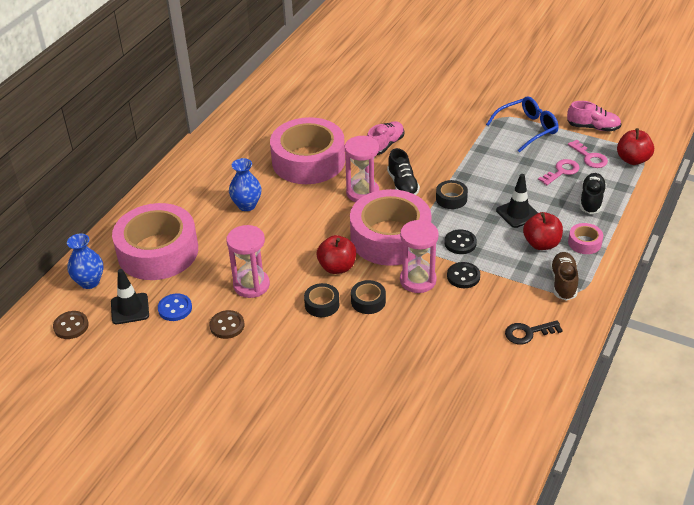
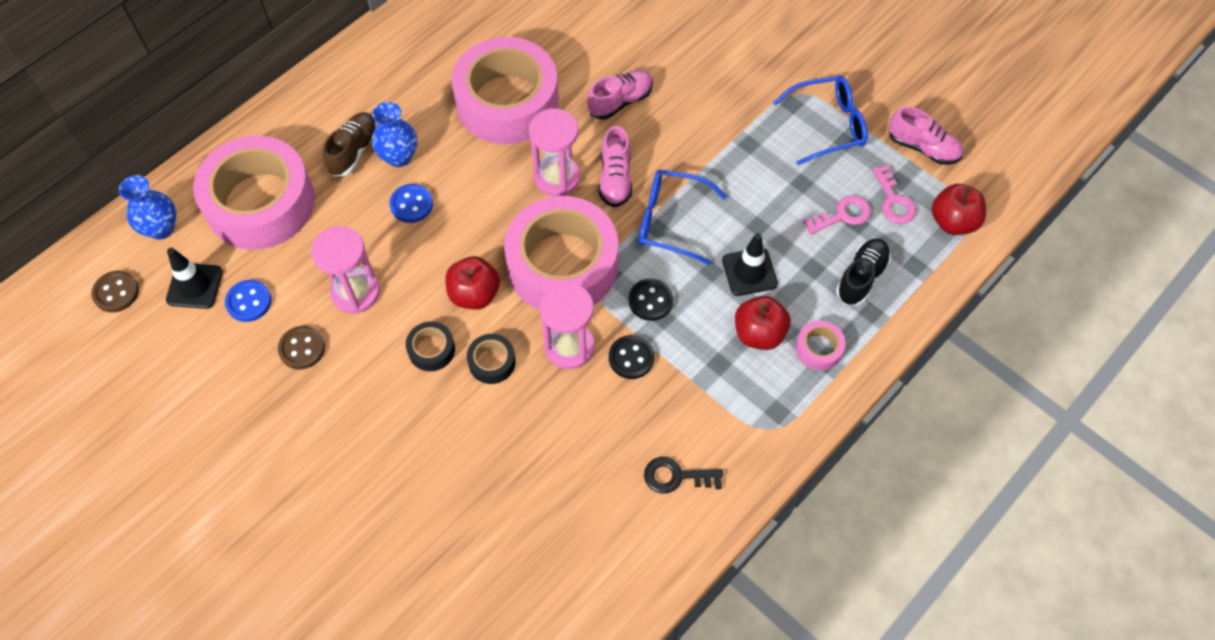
camera: 15 degrees right, 20 degrees up
black shoe [387,148,420,195] -> pink shoe [599,126,632,207]
black tape [436,180,468,209] -> blue glasses [639,169,727,265]
brown shoe [550,252,578,301] -> brown shoe moved to [323,112,377,176]
none -> blue button [390,184,433,223]

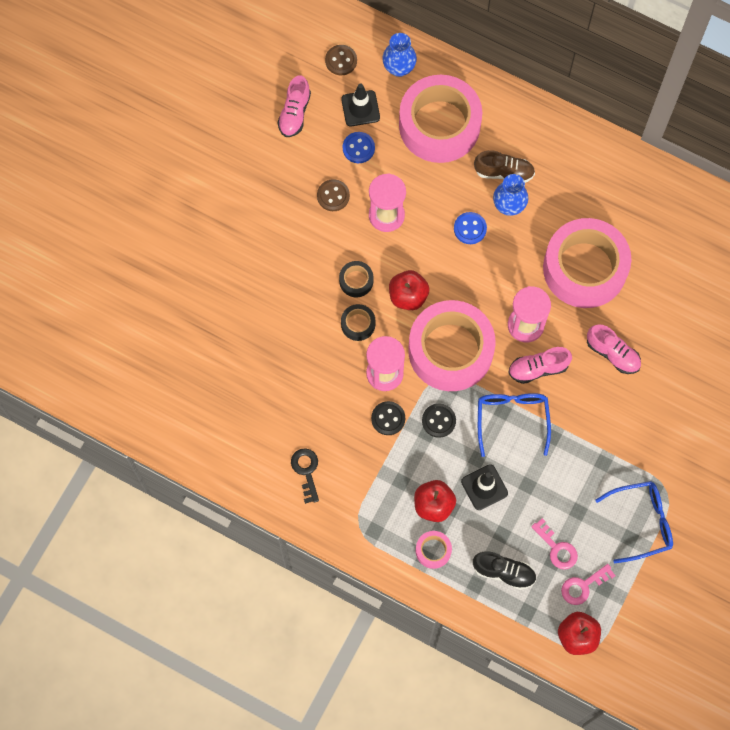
camera: 75 degrees right, 10 degrees up
blue glasses [773,76,868,165] -> blue glasses turned 75 degrees counterclockwise [595,481,673,563]
pink shoe [889,107,963,165] -> pink shoe moved to [277,76,311,137]

